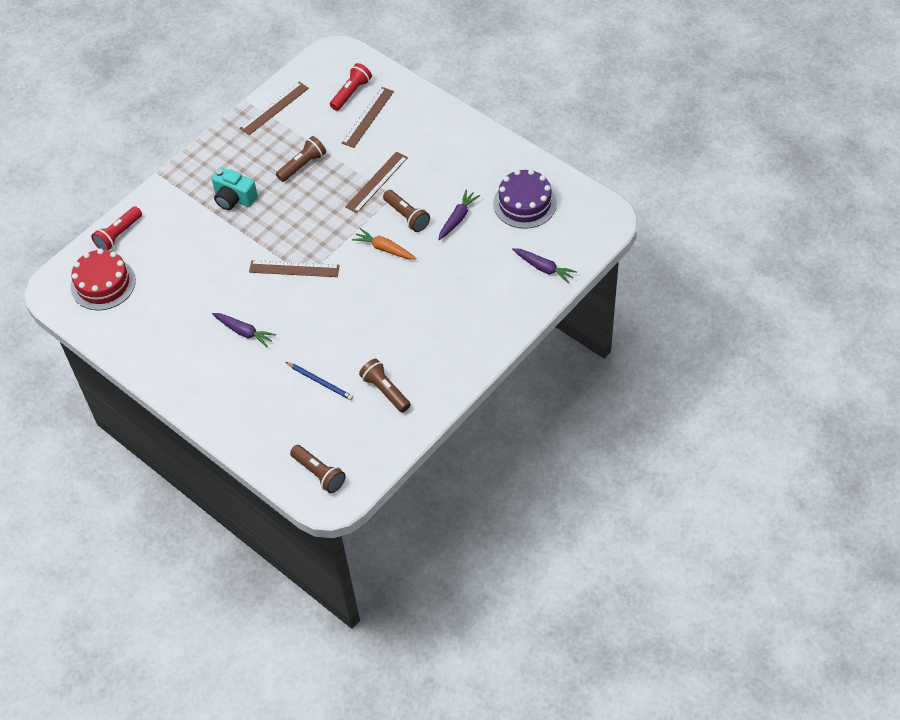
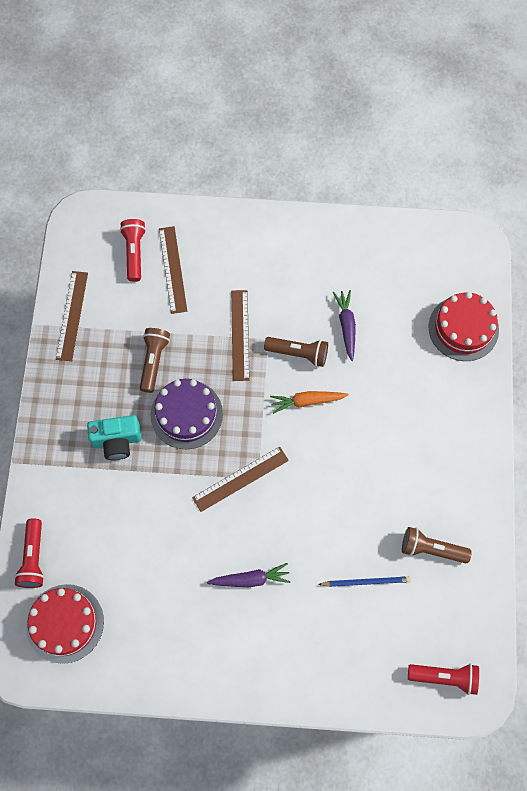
camera: 40 degrees left, 15 degrees up
brown flashlight [290,445,346,493] -> red flashlight [408,664,479,695]
purple cake [493,169,557,229] -> purple cake moved to [151,379,223,449]
purple carrot [512,248,577,284] -> red cake [428,292,499,361]

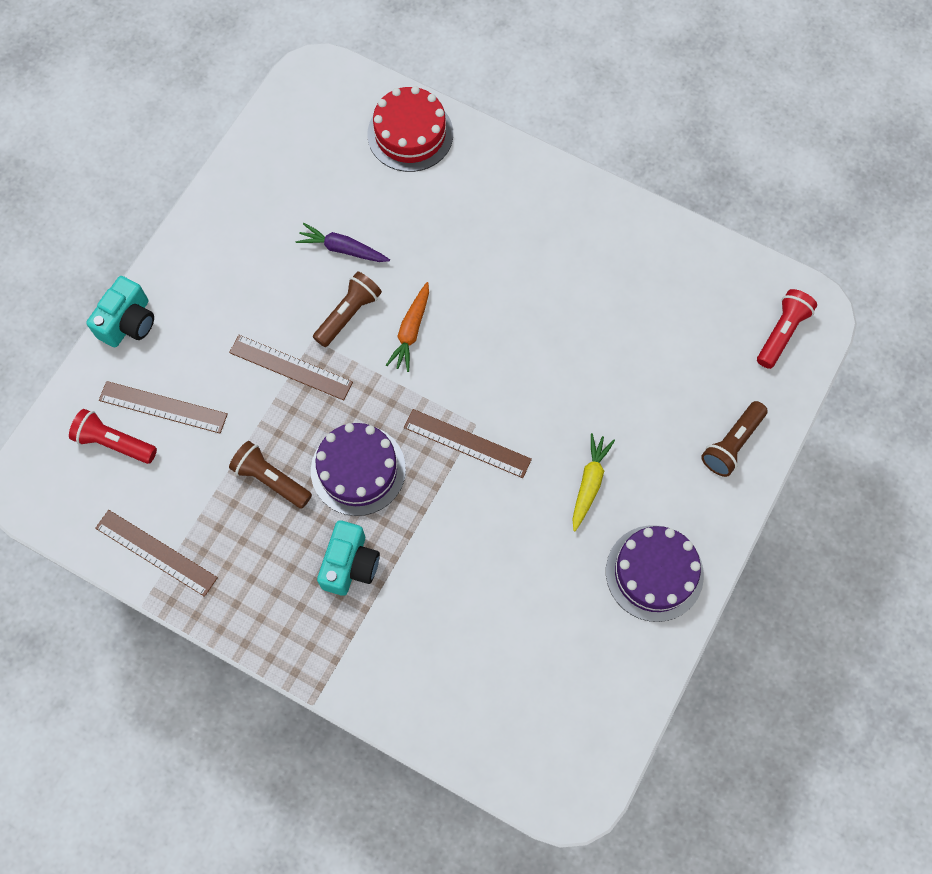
camera: 65 degrees left, 0 degrees up
red flashlight [14,518,44,588] -> none
red cake [26,584,104,664] -> none
brown ruler [192,447,289,512] -> brown ruler turned 60 degrees counterclockwise [404,409,532,478]
purple carrot [207,563,291,587] -> yellow carrot [572,433,615,531]
blue pencil [318,576,411,587] -> none
brown flashlight [402,527,472,563] -> brown flashlight moved to [701,401,768,477]
none -> turquoise camera [86,276,154,347]
none -> purple cake [606,525,704,622]

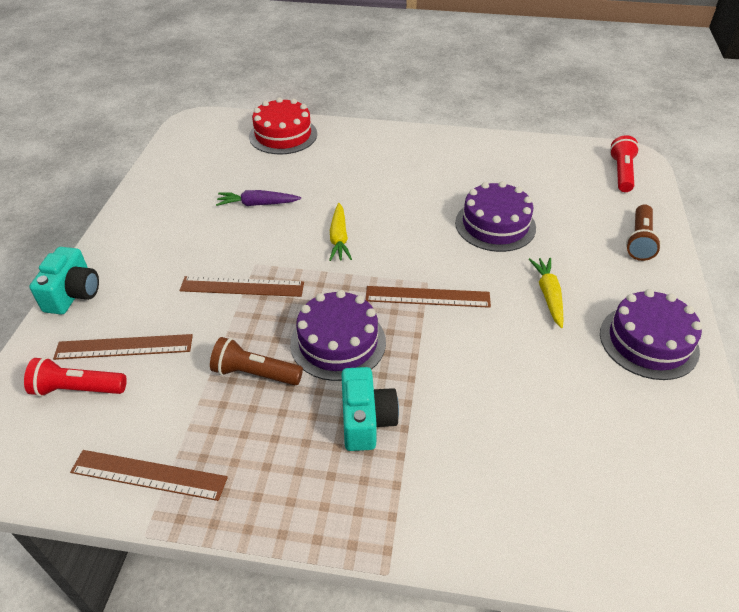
camera: 20 degrees left, 25 degrees down
brown flashlight [313,272,382,347] -> none
orange carrot [386,282,429,372] -> yellow carrot [329,203,352,261]
none -> purple cake [455,181,536,252]

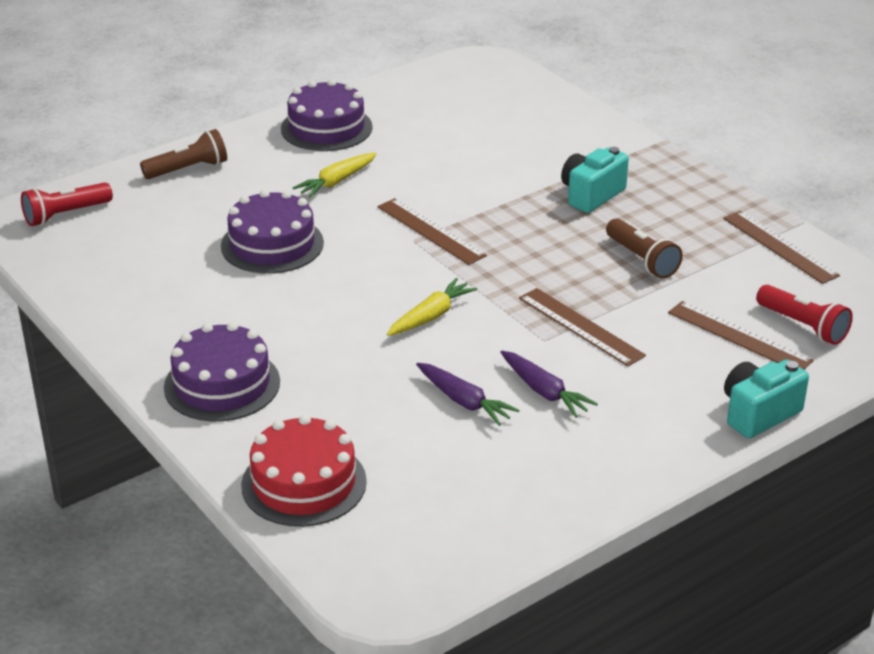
camera: 135 degrees left, 10 degrees down
purple cake [290,290,386,381] -> purple cake moved to [164,322,280,422]
none -> purple carrot [500,350,598,418]

